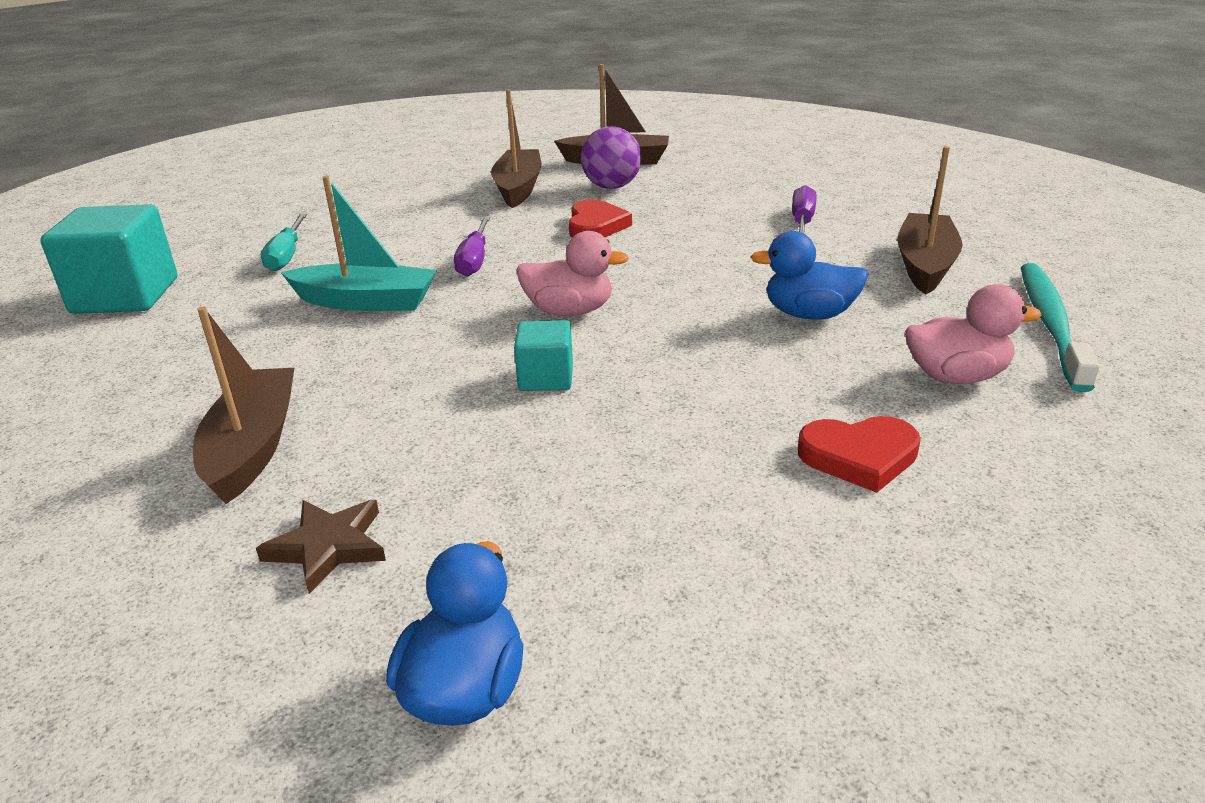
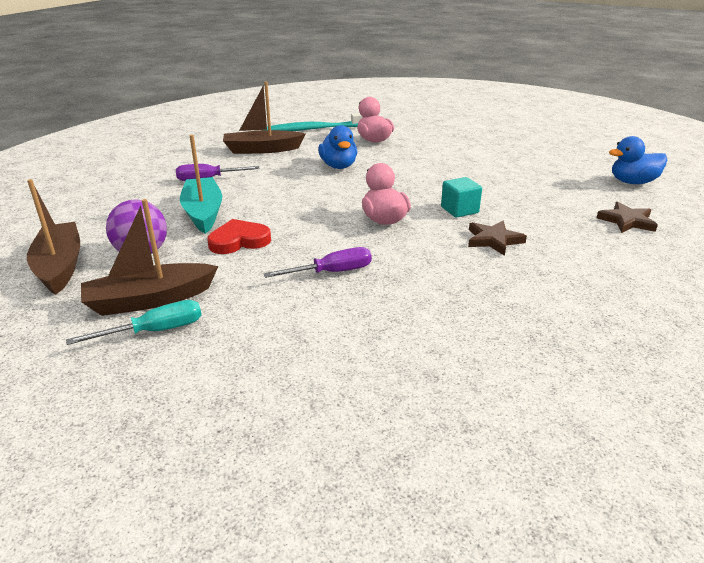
camera: 115 degrees left, 0 degrees up
turquoise cube [40,204,177,314] -> none
brown boat [193,307,294,504] -> none
turquoise screwdriver [261,213,307,271] -> turquoise screwdriver moved to [66,300,202,345]
turquoise boat [281,176,437,311] -> turquoise boat moved to [180,135,222,234]
red heart [798,416,921,493] -> none
none -> brown star [468,221,527,256]

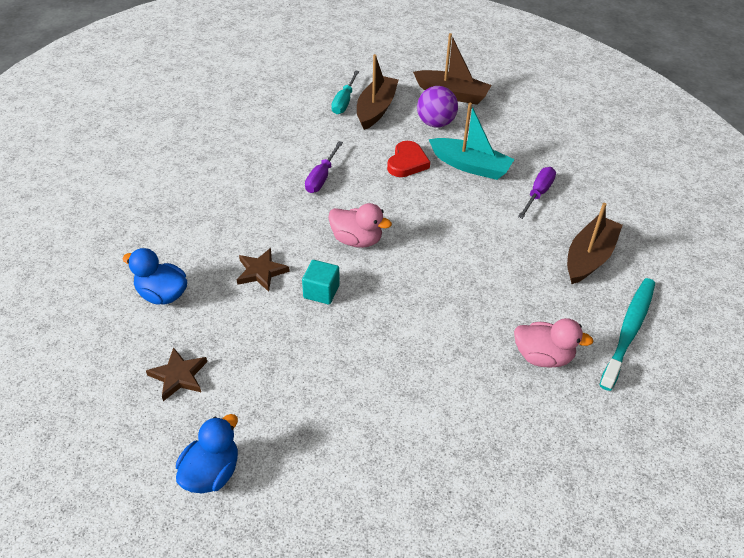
camera: 130 degrees right, 15 degrees up
blue duck [318,125,357,169] -> blue duck moved to [122,248,187,305]

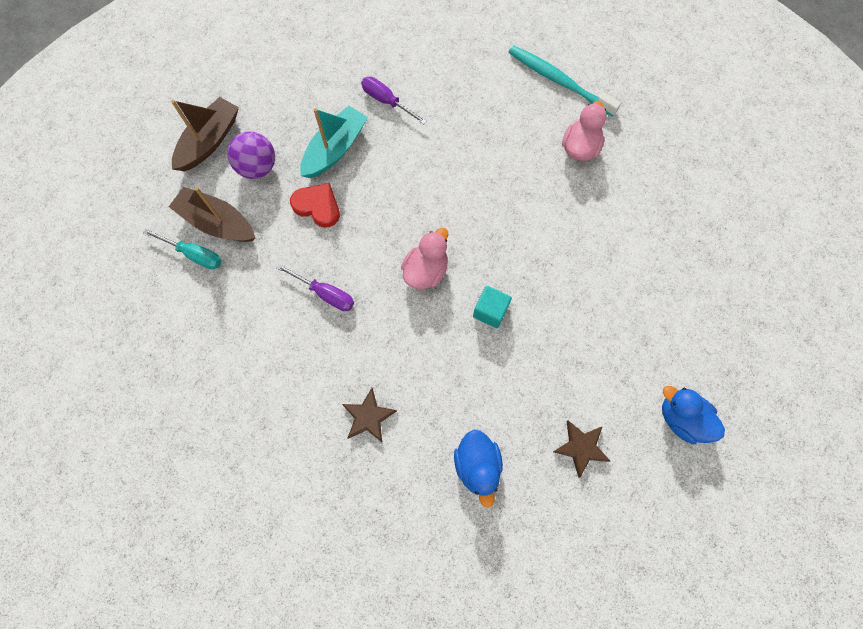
camera: 80 degrees left, 25 degrees up
blue duck [122,248,187,305] -> blue duck turned 45 degrees counterclockwise [454,430,503,508]
brown star [237,248,290,292] -> brown star moved to [342,388,397,442]
brown boat [567,203,623,284] -> none

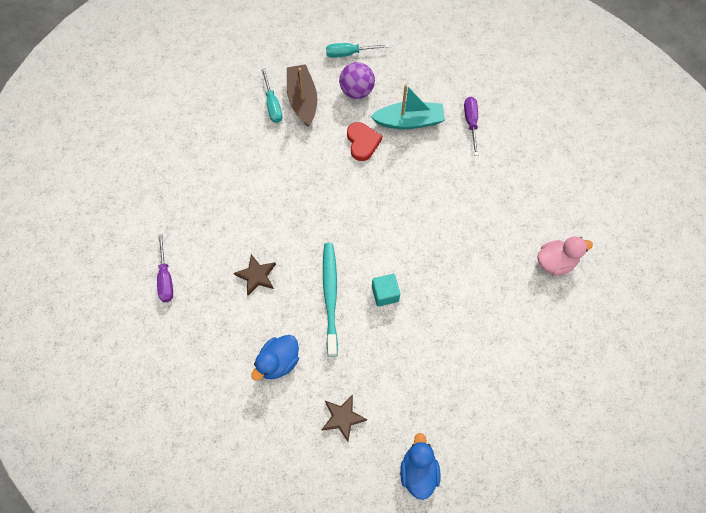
camera: 50 degrees right, 5 degrees down
brown boat [171,97,239,171] -> turquoise screwdriver [326,43,389,58]
purple screwdriver [276,264,354,311] -> purple screwdriver moved to [157,234,173,302]
pink duck [401,228,448,289] -> none
turquoise toothbrush [508,45,621,117] -> turquoise toothbrush moved to [323,243,338,357]

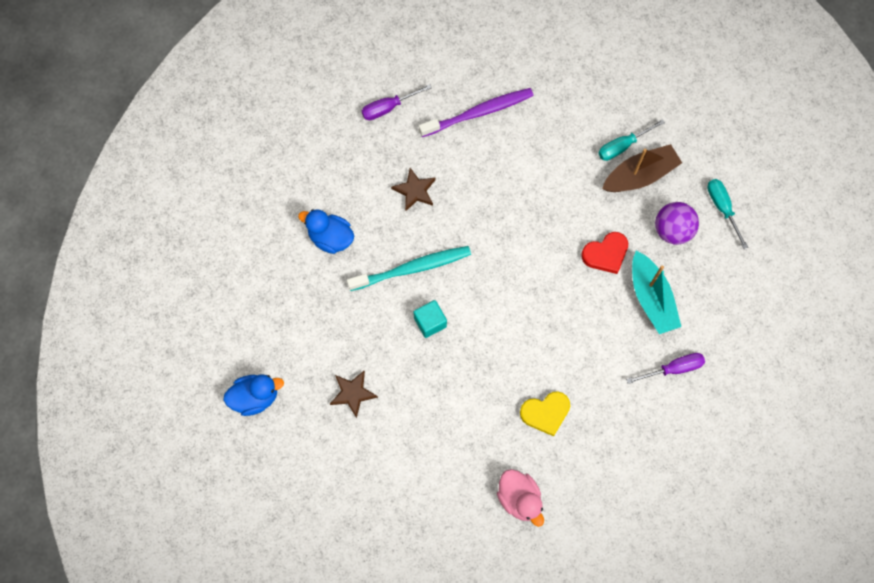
camera: 75 degrees right, 5 degrees up
brown star [322,395,367,442] -> brown star moved to [330,371,378,418]
none -> purple toothbrush [419,88,534,137]
none -> yellow heart [520,391,570,436]

